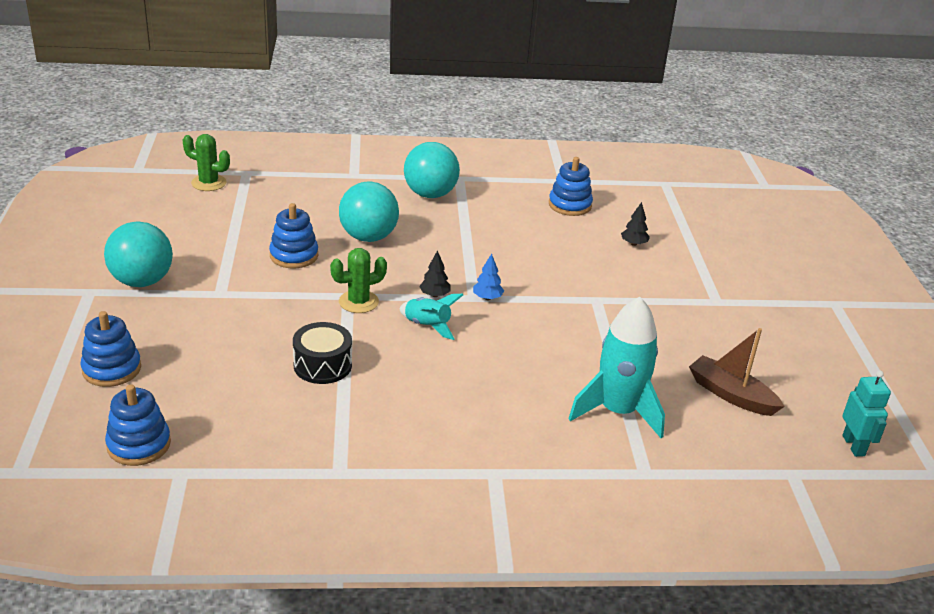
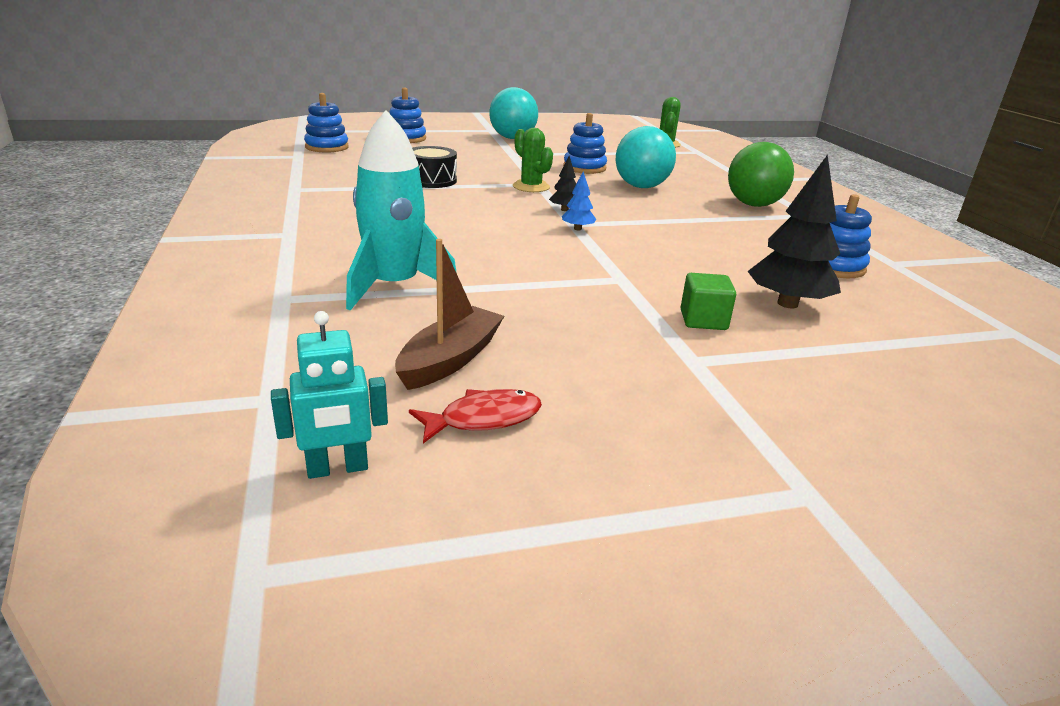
camera: 80 degrees right, 5 degrees down
turquoise rocket [399,294,463,340] -> none
turquoise ball [404,142,460,198] -> green ball [728,142,794,207]
black tree [621,202,650,246] -> black tree [748,154,841,308], size x2.07
none -> red fish [409,389,542,443]
none -> green cube [680,273,736,330]

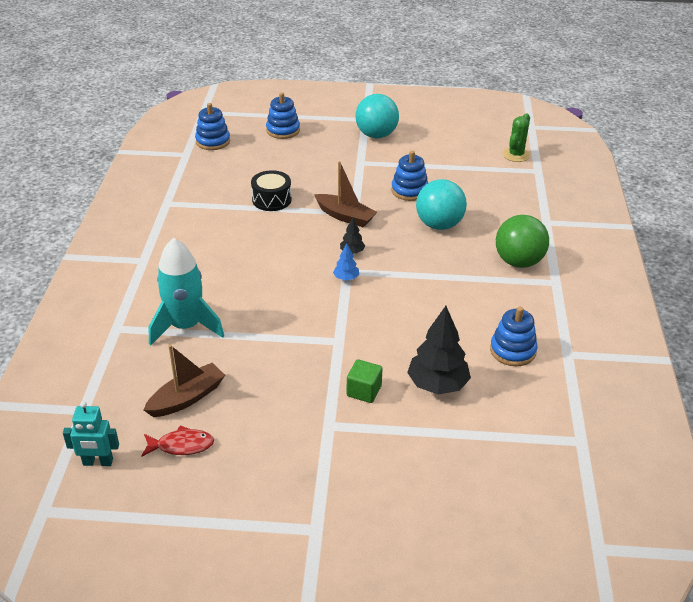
camera: 20 degrees right, 10 degrees up
green cactus [513,128,553,192] -> brown boat [314,161,377,227]

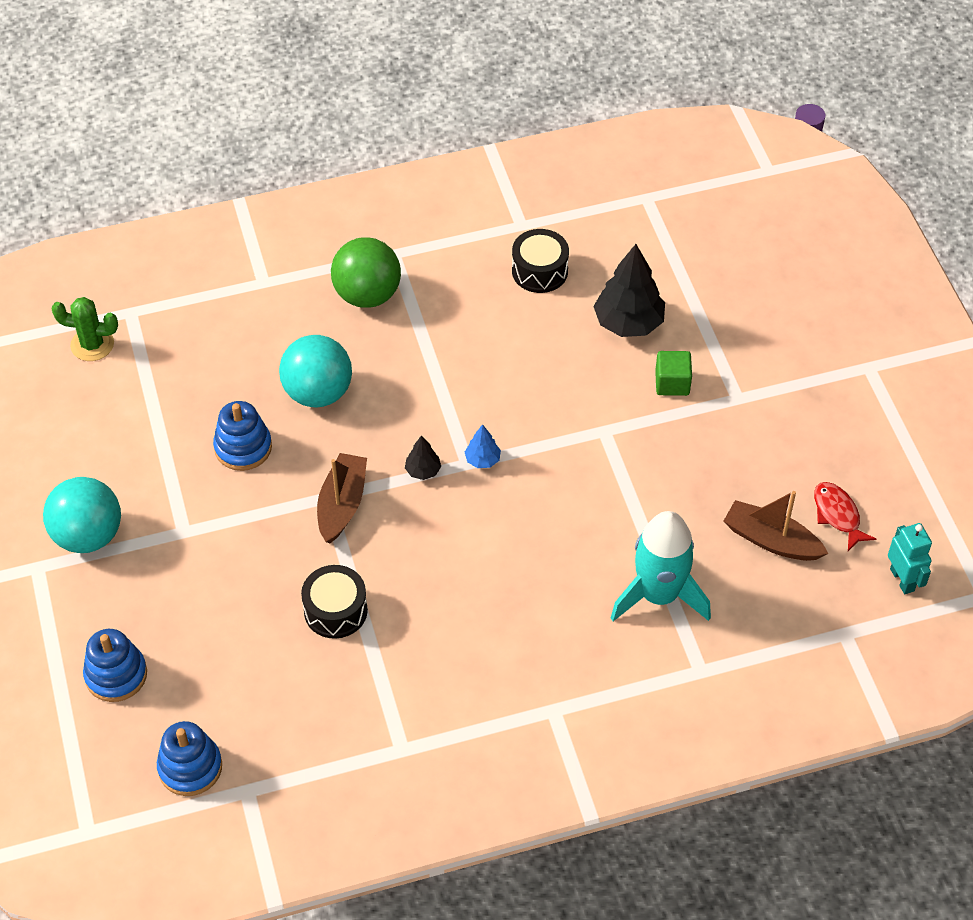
camera: 110 degrees left, 15 degrees up
blue stacking toy [490,307,538,366] -> black drum [512,229,569,293]

